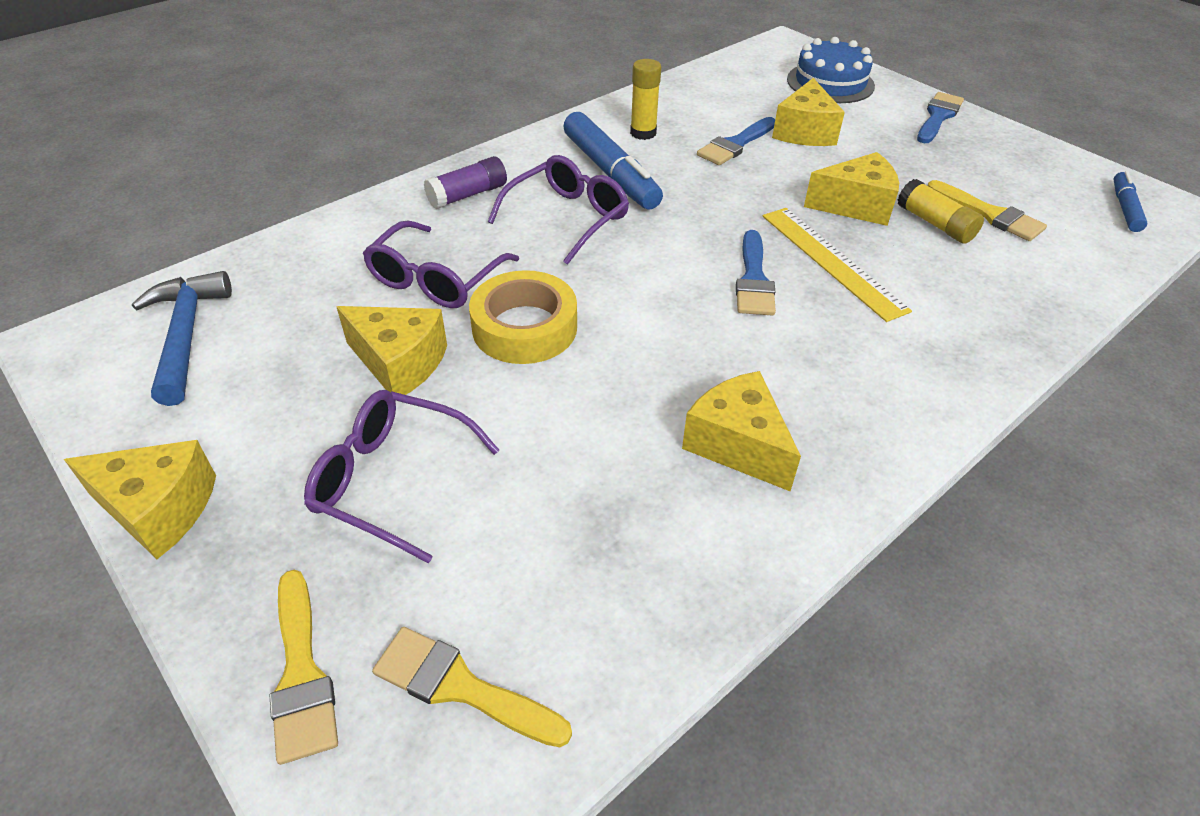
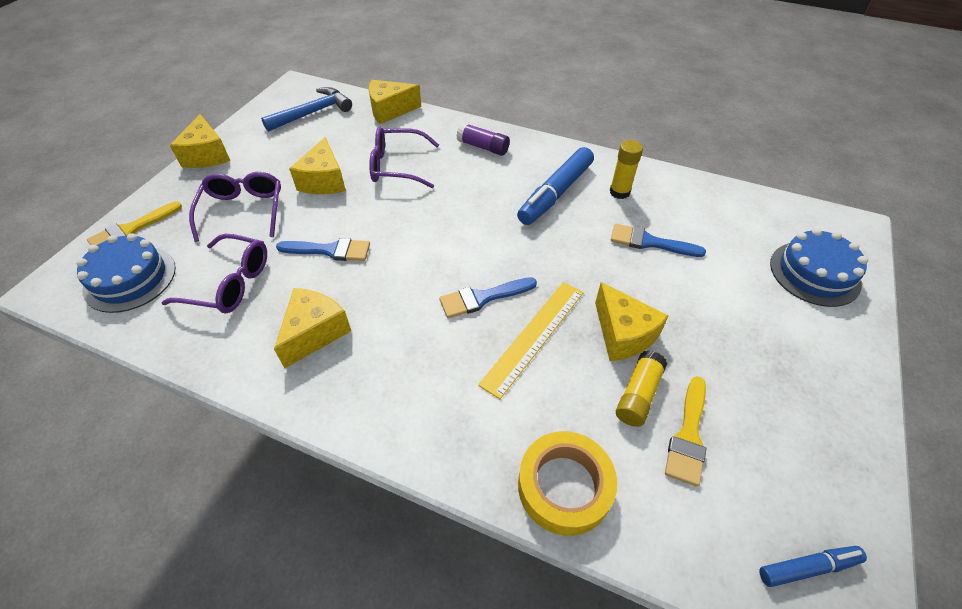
camera: 65 degrees right, 5 degrees up
yellow brush [372,627,572,747] -> blue cake [76,233,176,313]
yellow tape [469,270,577,364] -> yellow tape moved to [518,431,617,536]
purple glasses [488,155,629,265] -> purple glasses moved to [161,234,267,314]
yellow cheese [772,78,845,146] -> yellow cheese moved to [369,80,422,124]
blue brush [917,92,964,143] -> blue brush moved to [276,238,370,261]

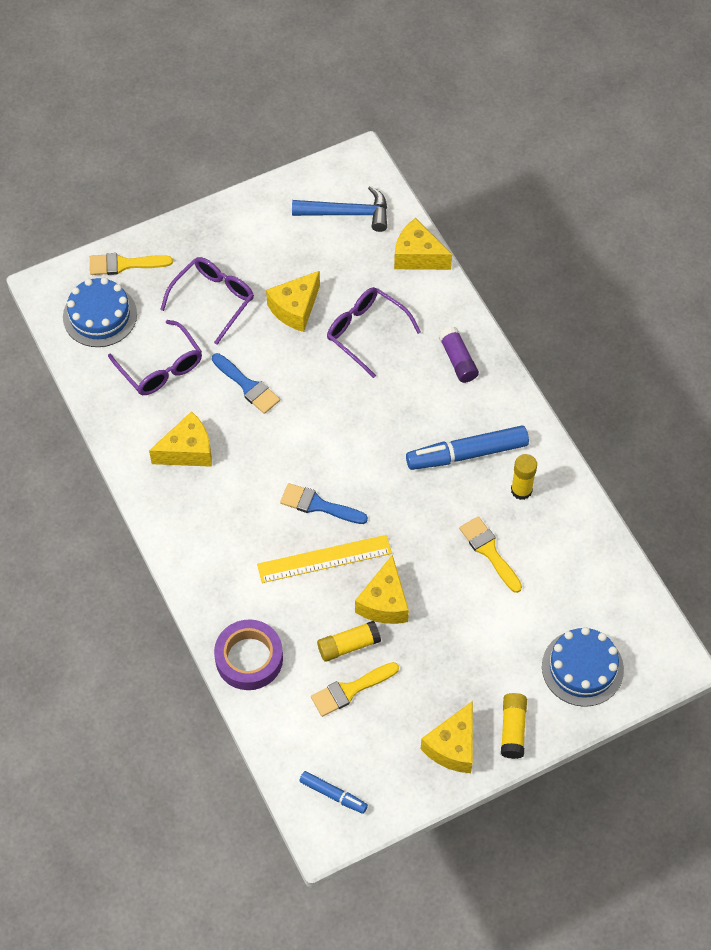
camera: 40 degrees right, 10 degrees up
yellow cheese [170,114,230,168] -> yellow cheese moved to [421,701,473,773]
yellow tape [518,431,617,536] -> purple tape [214,619,283,690]
blue brush [611,224,706,257] -> yellow brush [459,516,522,593]
none -> yellow glue stick [501,693,527,759]

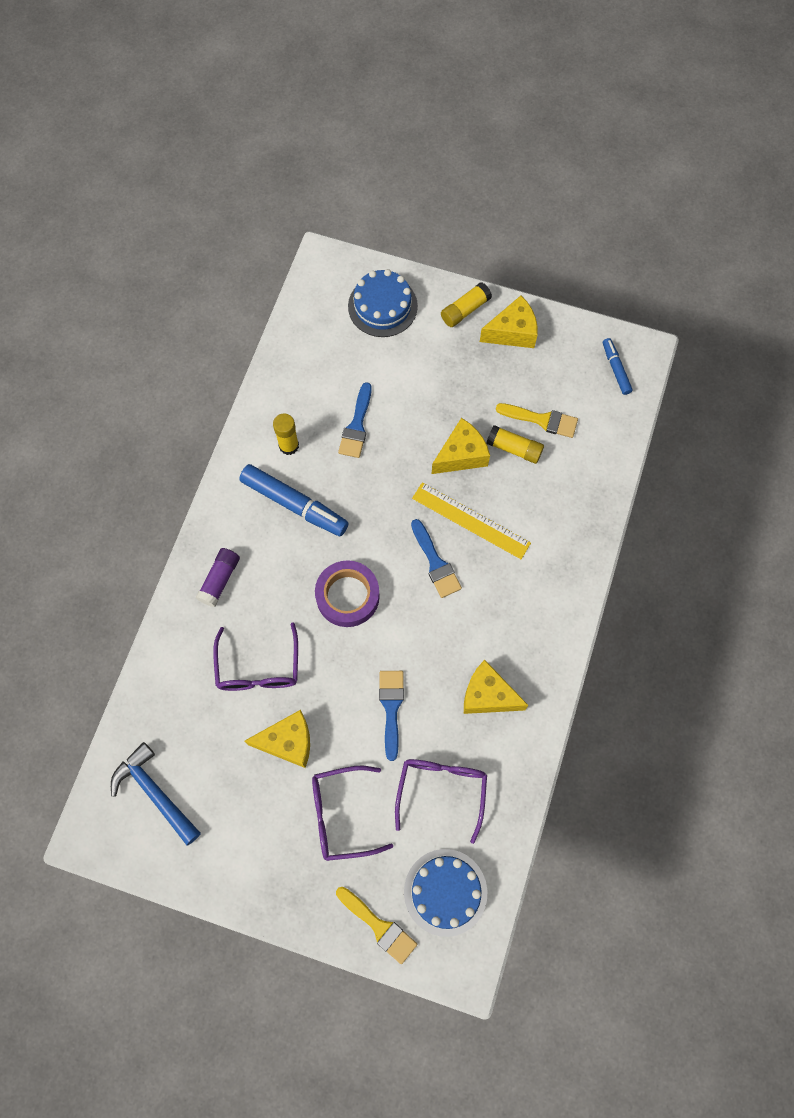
camera: 135 degrees left, 10 degrees up
purple tape [214,619,283,690] -> purple tape moved to [315,561,380,627]
yellow cheese [394,218,452,270] -> none
yellow brush [459,516,522,593] -> blue brush [338,382,372,458]

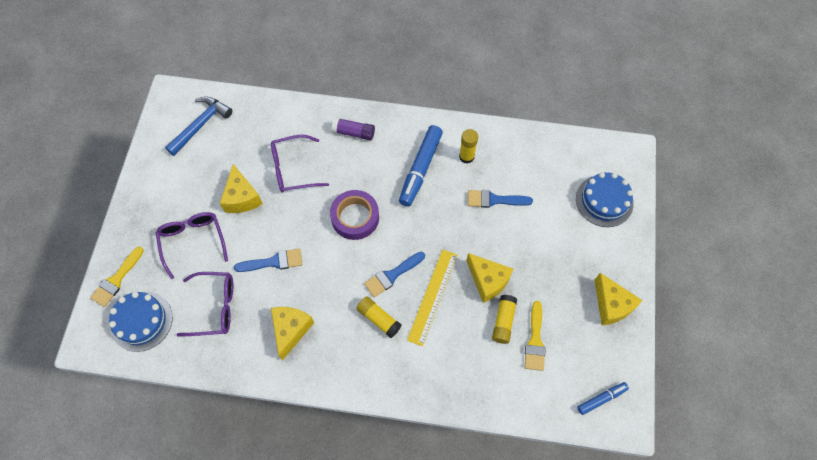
camera: 80 degrees right, 5 degrees down
yellow glue stick [441,282,492,327] -> yellow glue stick moved to [356,297,401,338]

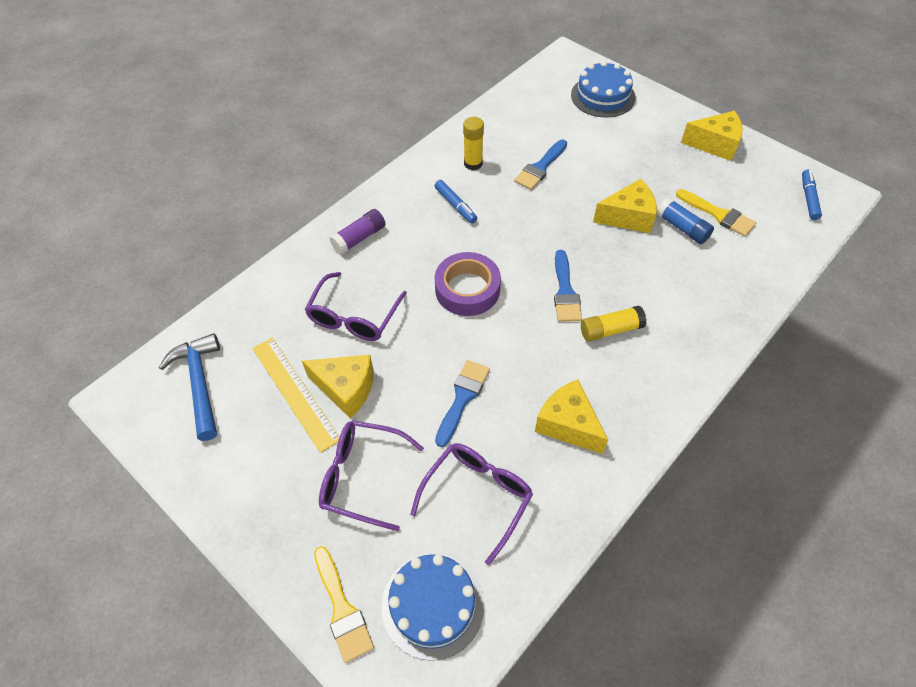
camera: 55 degrees left, 10 degrees down
blue marker [399,125,443,207] -> blue marker [435,180,477,223], size x0.54
yellow ruler [407,249,457,346] -> yellow ruler moved to [253,338,340,453]
yellow glue stick [492,295,517,344] -> blue glue stick [657,197,714,244]

